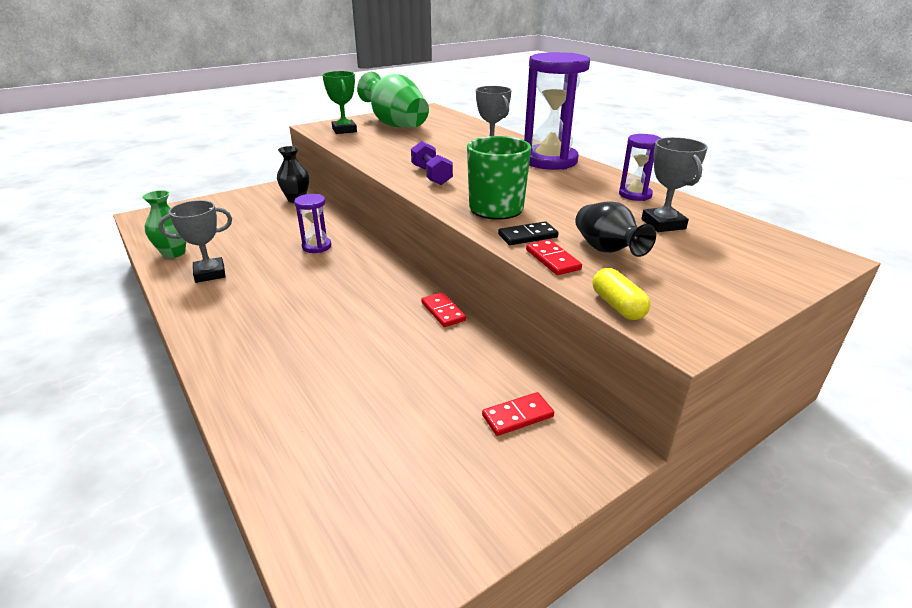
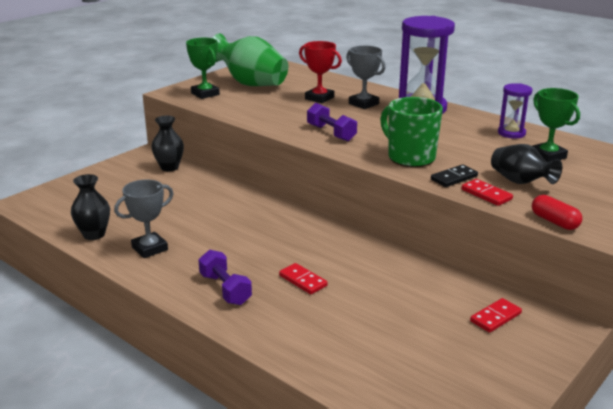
camera: 15 degrees left, 5 degrees down
green vase [142,190,186,258] -> black vase [71,174,110,240]
purple hourglass [294,194,331,253] -> none
red domino [421,292,466,327] -> red domino moved to [279,263,328,294]
yellow capsule [593,268,651,320] -> red capsule [532,195,582,230]
grey trophy [641,137,708,232] -> green trophy [532,88,580,162]
none -> purple dumbbell [198,250,252,305]
none -> red trophy [299,41,342,103]

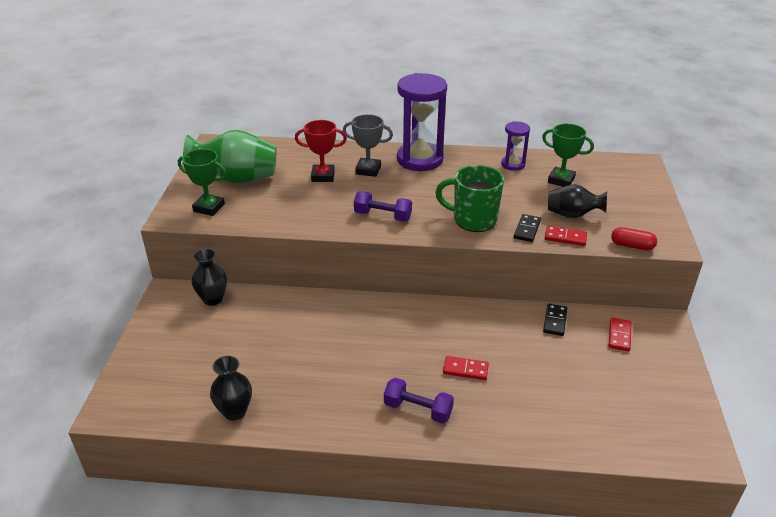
camera: 35 degrees left, 10 degrees up
grey trophy [114,179,174,258] -> none
none -> black domino [543,304,567,336]

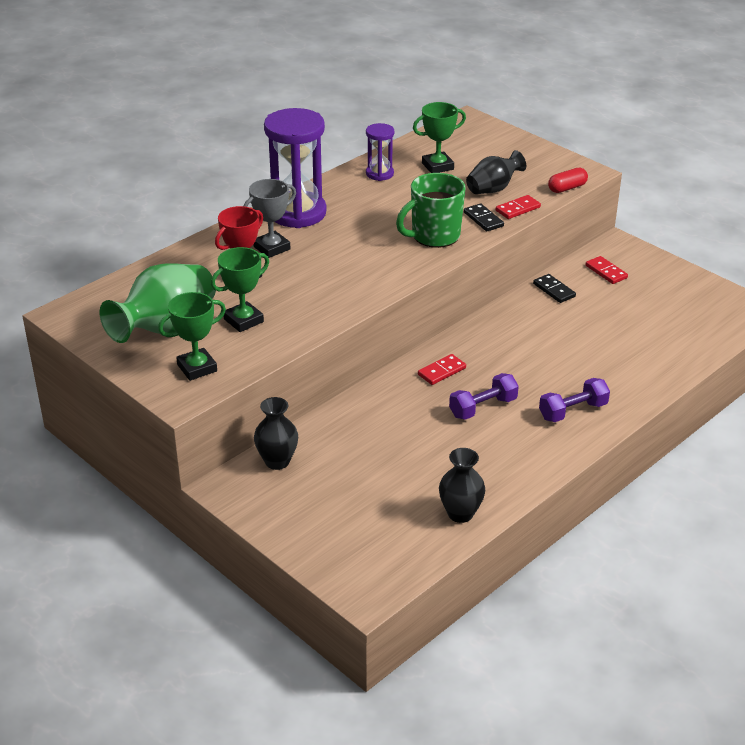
camera: 50 degrees left, 0 degrees up
purple dumbbell [354,191,412,222] -> purple dumbbell moved to [449,373,519,420]
red domino [443,356,489,380] -> red domino moved to [418,354,466,385]
none -> green trophy [211,247,269,332]

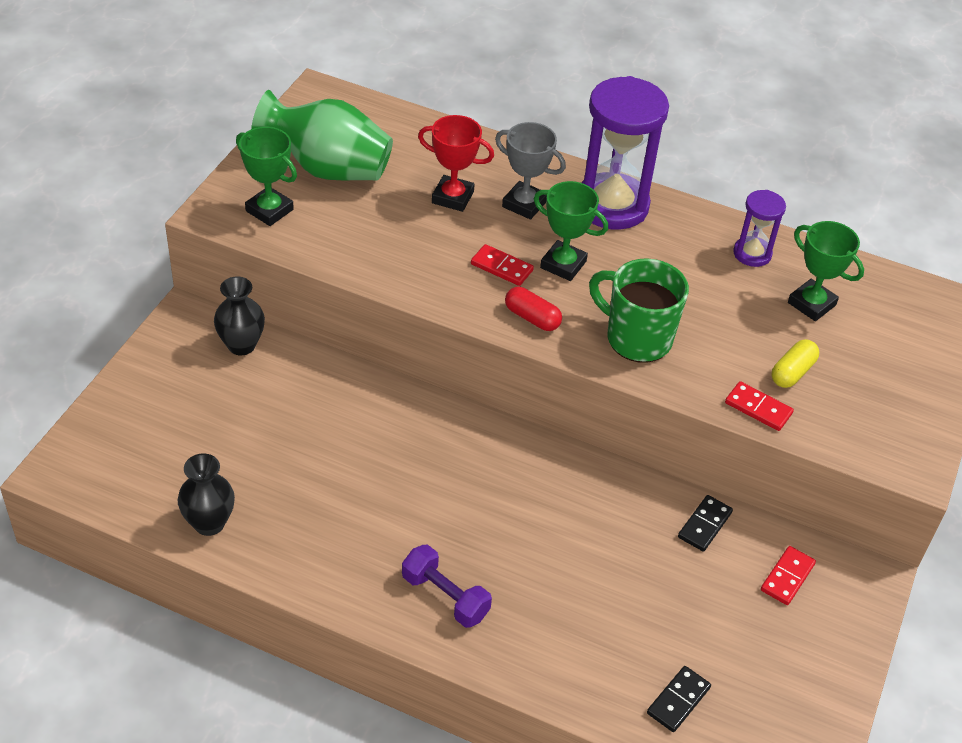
camera: 65 degrees right, 10 degrees up
green trophy [211,247,269,332] -> green trophy moved to [534,181,608,281]
red domino [418,354,466,385] -> red domino moved to [471,244,534,286]
purple dumbbell [449,373,519,420] -> none
black domino [464,203,504,231] -> black domino moved to [647,666,711,732]
black vase [466,150,526,194] -> yellow capsule [771,339,819,388]
red capsule [548,168,588,193] -> red capsule moved to [505,287,562,331]

